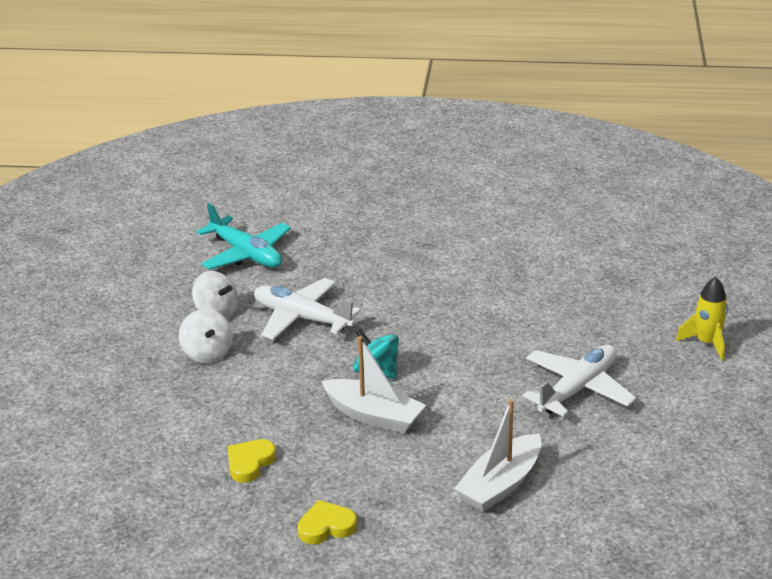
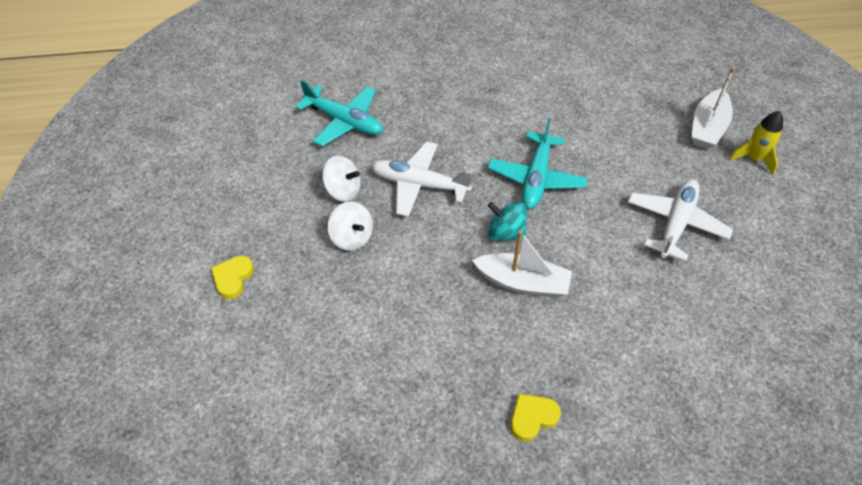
camera: 15 degrees left, 20 degrees up
yellow heart [228,439,276,483] -> yellow heart moved to [211,256,254,299]
white boat [454,399,541,512] -> white boat moved to [691,68,735,149]
none -> turquoise plane [488,118,587,209]

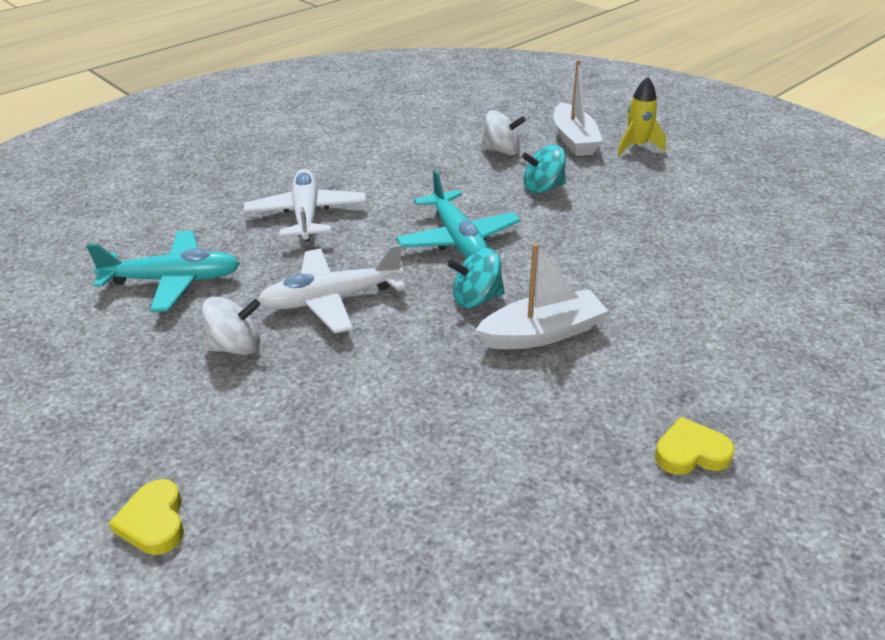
camera: 35 degrees left, 15 degrees down
white spinning top [328,202,373,251] -> white spinning top moved to [481,110,526,155]
yellow heart [510,394,561,442] -> yellow heart turned 60 degrees clockwise [655,417,735,475]
white plane [628,179,733,261] -> white plane moved to [243,169,366,241]
none -> turquoise spinning top [522,145,566,194]

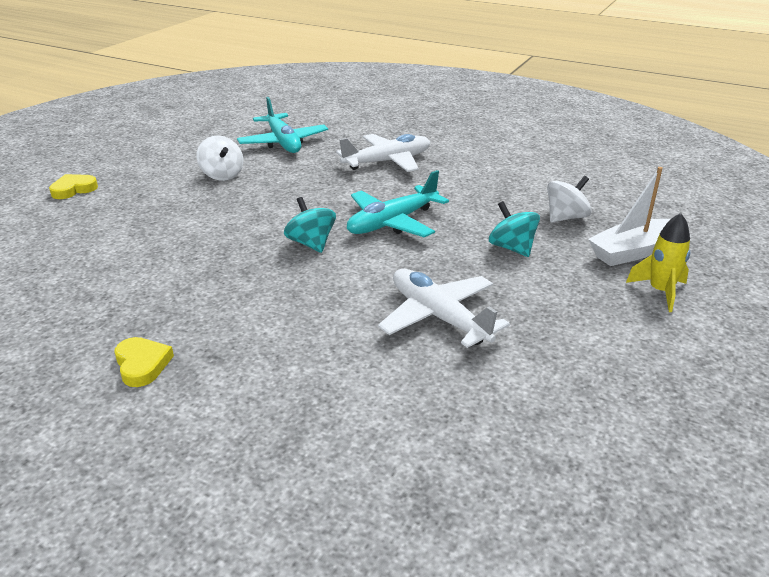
camera: 70 degrees right, 5 degrees down
white plane [258,244,405,333] -> white plane moved to [378,269,510,348]
white boat [475,243,608,349] -> none
white spinning top [481,110,526,155] -> white spinning top turned 120 degrees counterclockwise [547,176,592,223]

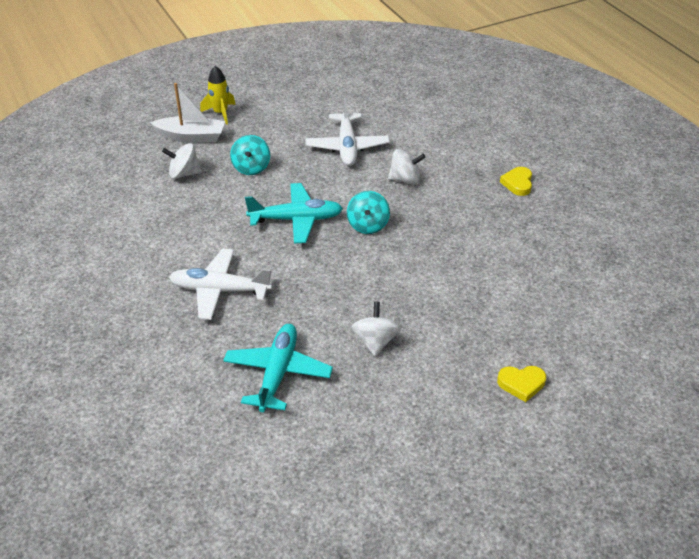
camera: 145 degrees left, 10 degrees up
none -> white spinning top [388,149,426,185]

